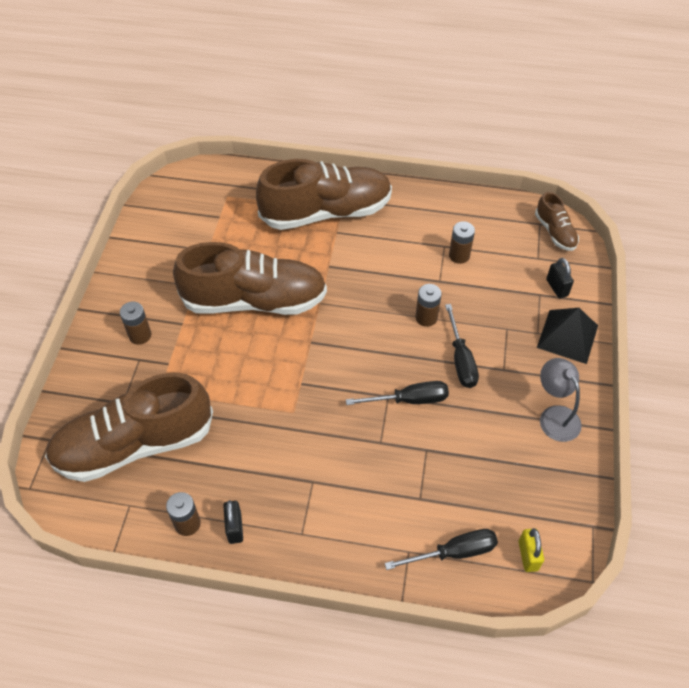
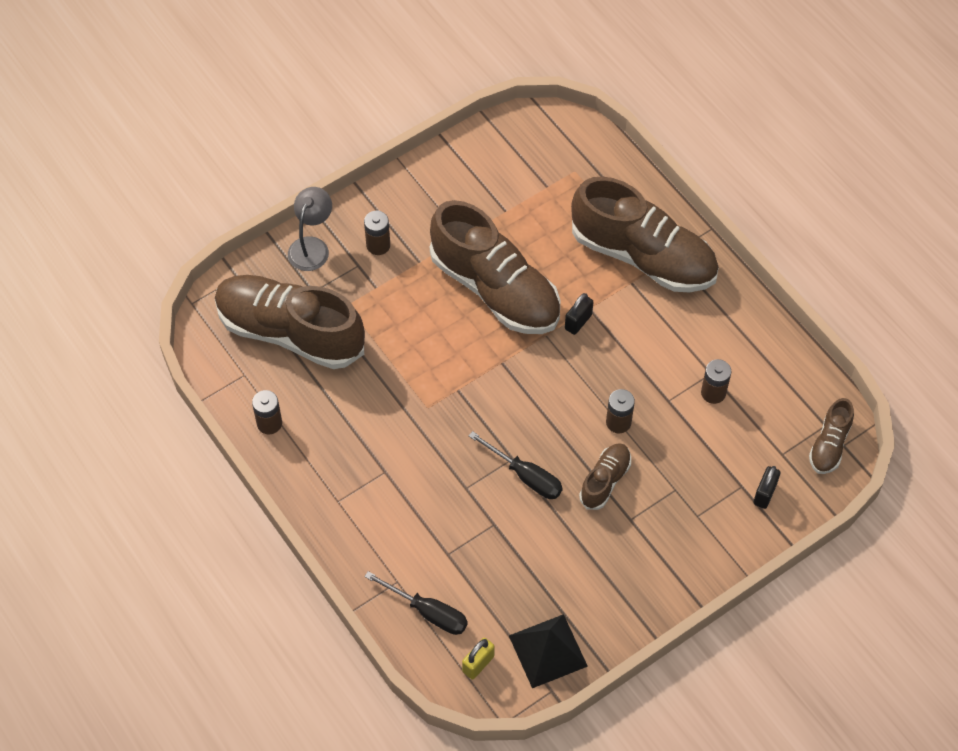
camera: 45 degrees right, 5 degrees up
black padlock [223,500,243,544] -> black padlock moved to [565,293,593,335]
black screwdriver [445,304,479,388] -> brown shoe [579,443,631,510]
black pyramid [537,308,598,364] -> black pyramid moved to [509,614,588,688]
grey lamp [540,358,582,442] -> grey lamp moved to [288,187,332,271]

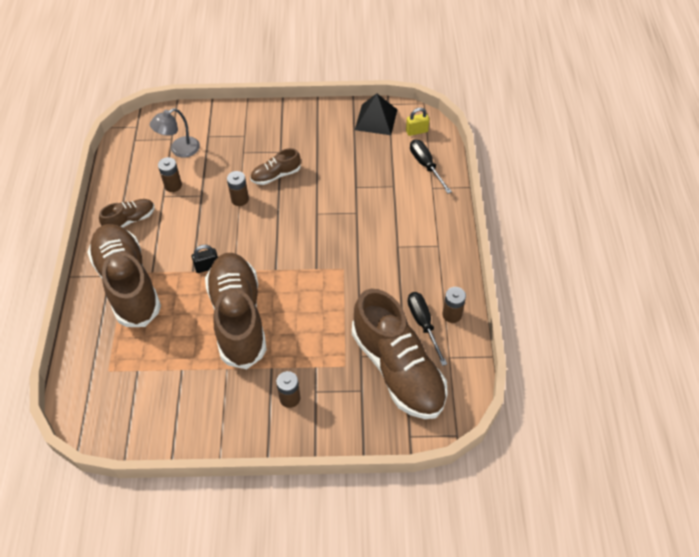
camera: 145 degrees left, 5 degrees down
grey lamp [288,187,332,271] -> grey lamp moved to [150,108,200,158]
black screwdriver [469,431,563,499] -> black screwdriver moved to [408,292,447,366]
black padlock [753,466,780,509] -> none
brown shoe [809,398,854,474] -> brown shoe moved to [99,199,155,227]

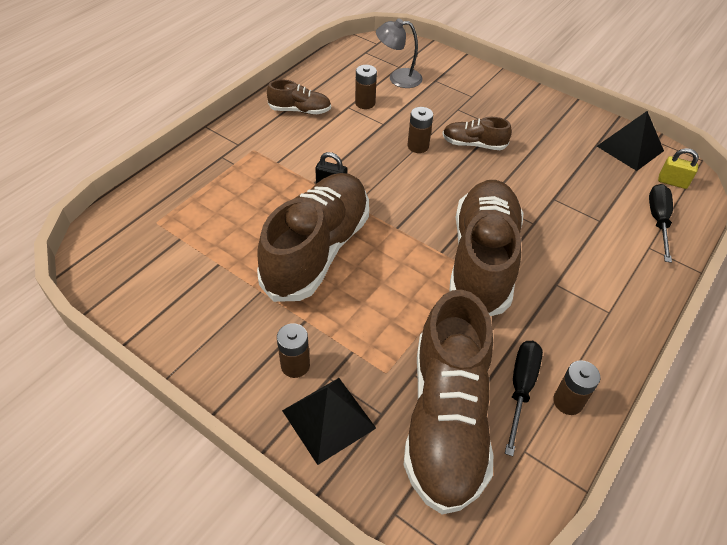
camera: 35 degrees right, 5 degrees down
brown shoe [87,224,161,327] -> brown shoe moved to [449,180,523,316]
none -> black pyramid [282,378,376,465]

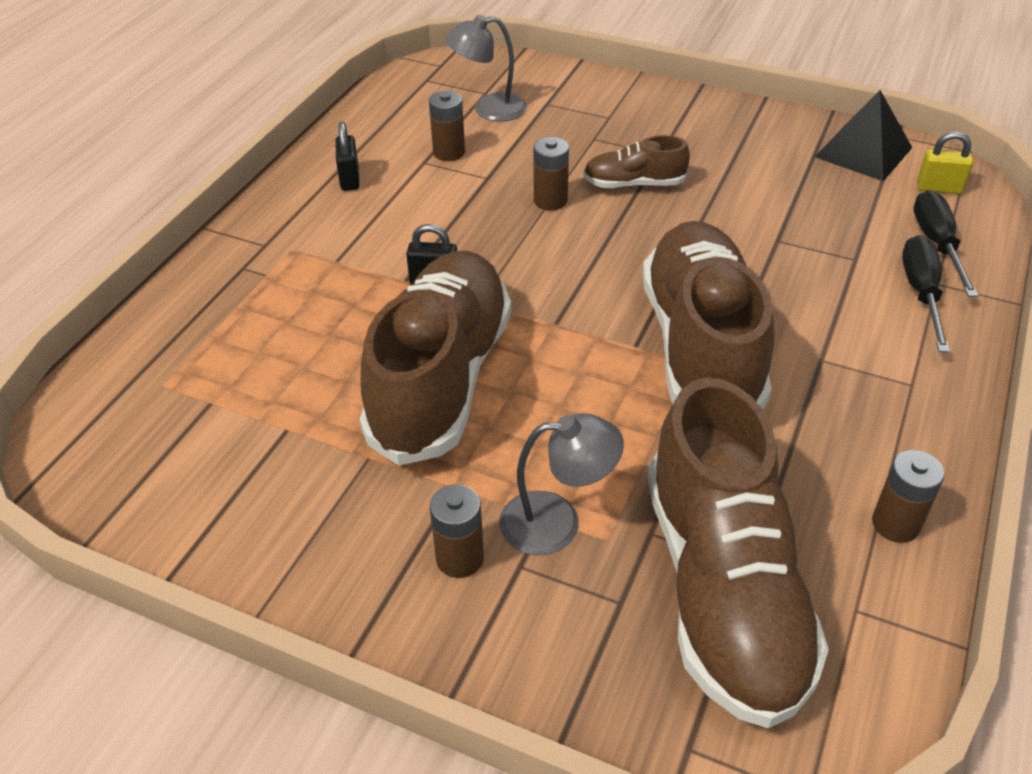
camera: 10 degrees left, 5 degrees down
brown shoe [267,80,331,114] -> black padlock [335,122,360,191]
black pyramid [282,378,376,465] -> none
black screwdriver [505,341,543,456] -> black screwdriver moved to [902,235,950,353]
none -> grey lamp [499,413,624,555]

